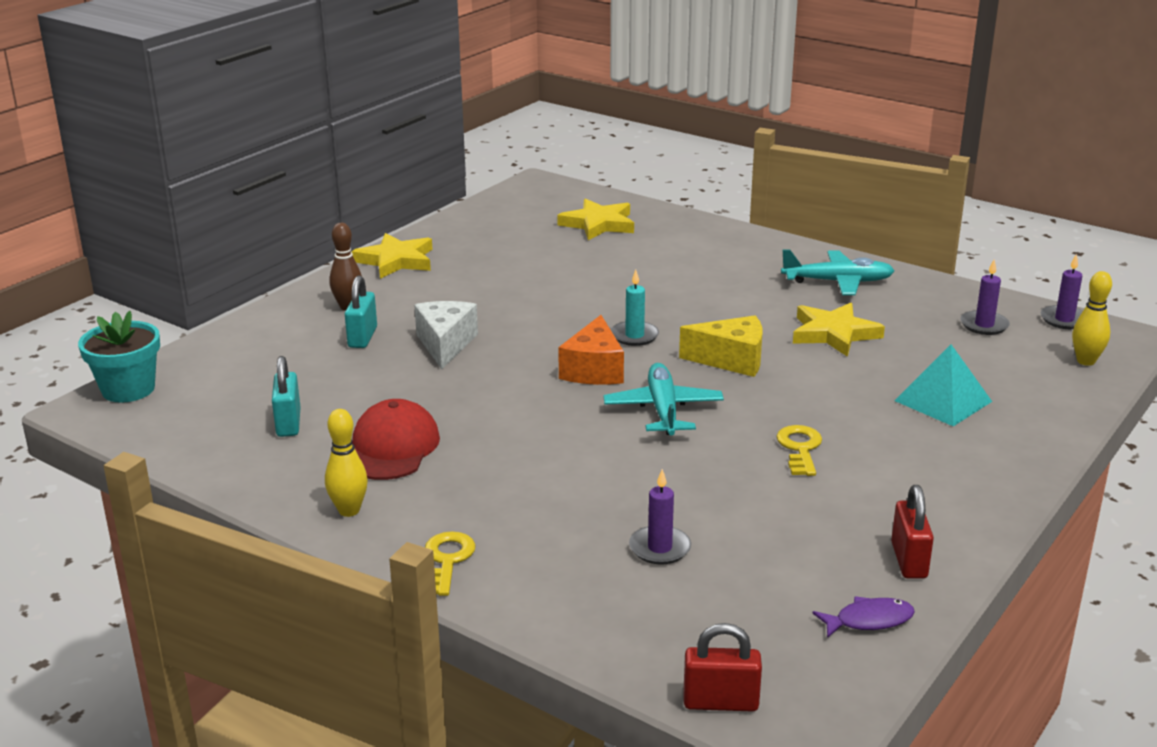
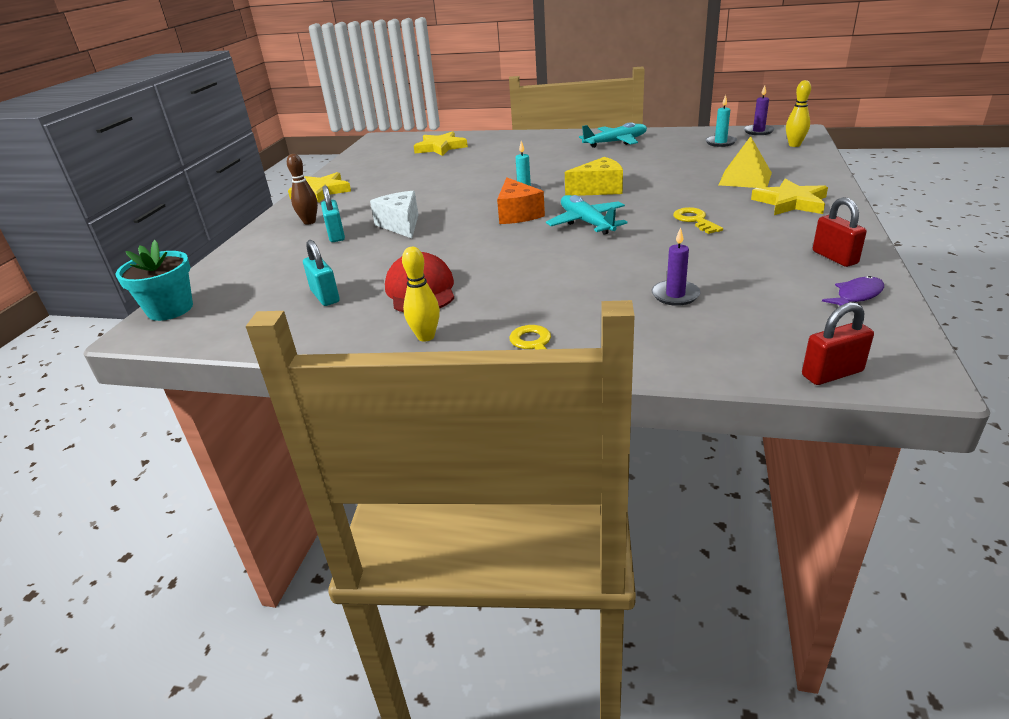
camera: 20 degrees left, 5 degrees up
yellow star [793,303,885,357] -> yellow star moved to [751,179,828,215]
turquoise pyramid [894,345,992,426] -> yellow pyramid [719,136,772,188]
purple candle [960,259,1010,335] -> turquoise candle [705,95,737,147]

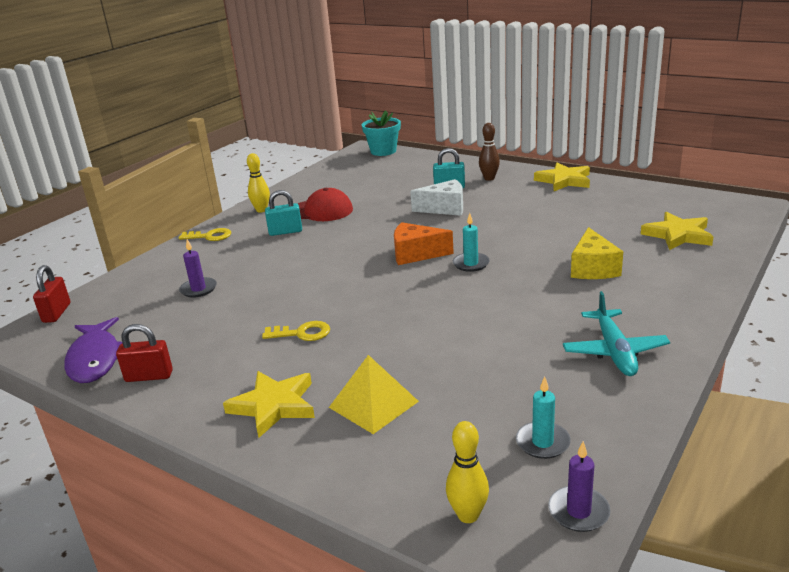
camera: 110 degrees right, 5 degrees down
turquoise padlock [303,240,340,306] -> turquoise padlock moved to [265,190,302,236]
turquoise plane [546,195,628,235] -> none
yellow cheese [565,157,623,196] -> yellow cheese moved to [571,227,623,279]
purple fish [822,276,884,306] -> purple fish [64,317,122,383], size x1.81

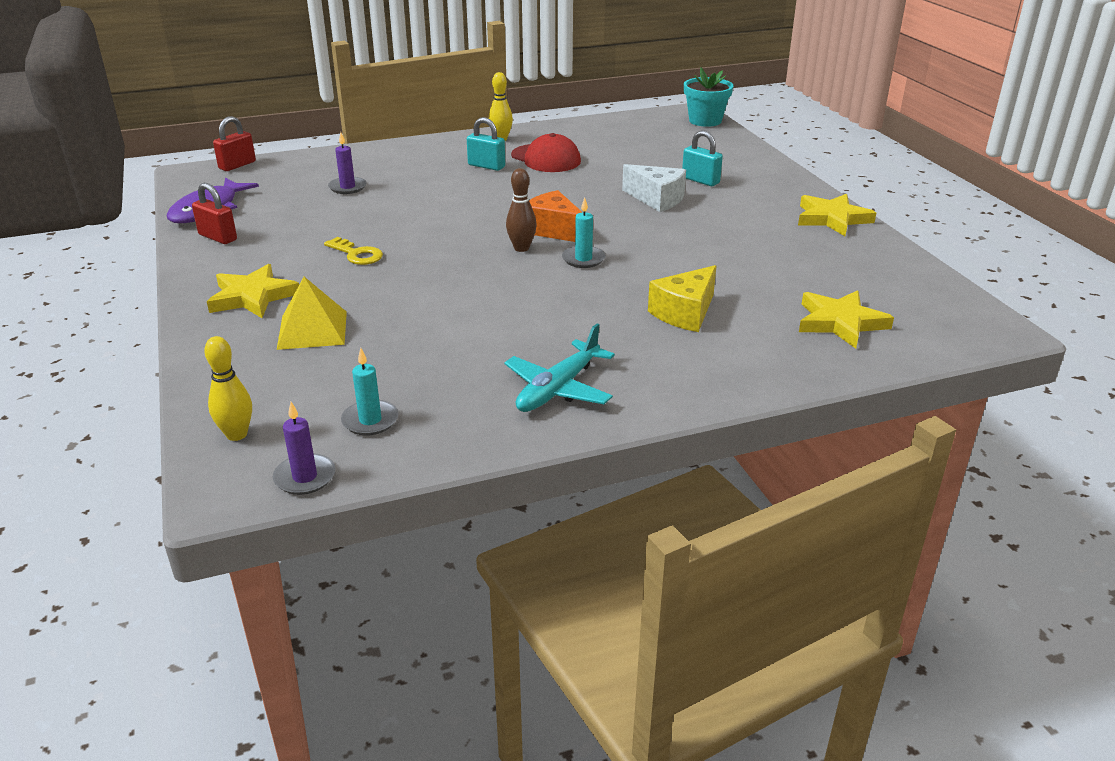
camera: 35 degrees right, 5 degrees up
yellow key [179,228,231,241] -> none
brown bowling pin [479,123,500,181] -> brown bowling pin moved to [506,168,537,252]

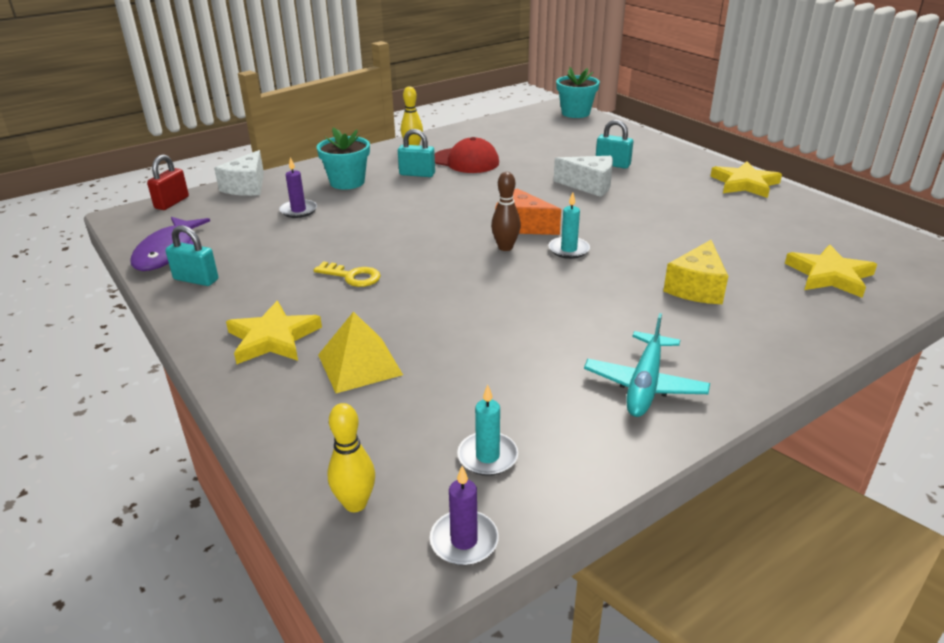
camera: 15 degrees left, 0 degrees up
red padlock [192,183,237,244] -> turquoise padlock [165,225,218,286]
none -> white cheese [214,150,264,196]
none -> turquoise flower pot [317,127,370,190]

